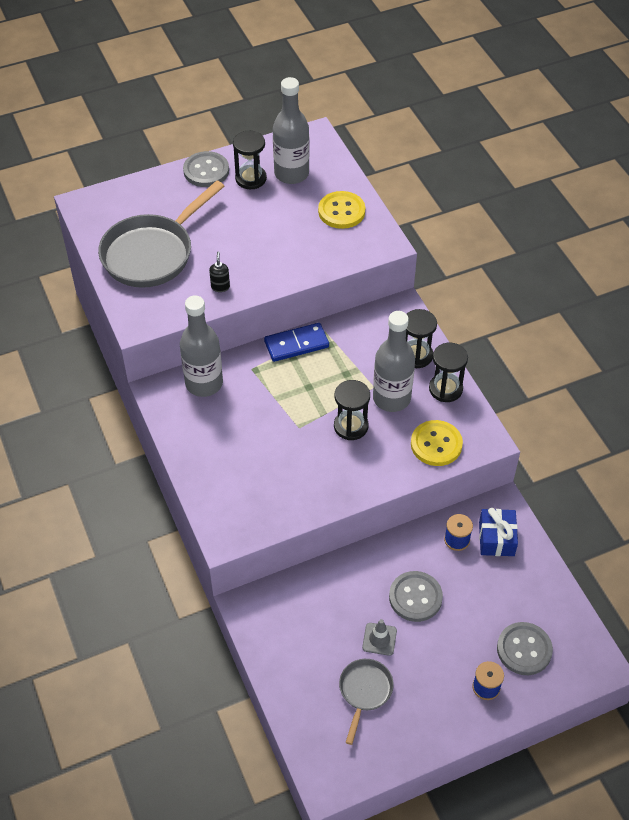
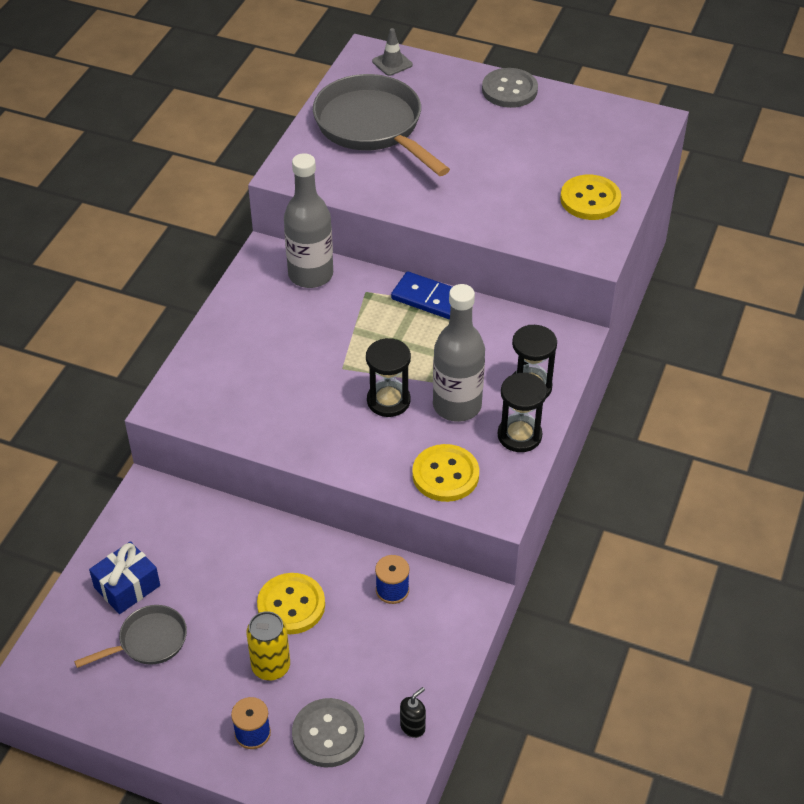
camera: 45 degrees right, 5 degrees down
grey pan [98,180,224,288] -> grey pan turned 60 degrees clockwise [313,74,450,176]
black soap dispenser [209,251,230,292] -> black soap dispenser moved to [400,687,426,738]
black hourglass [233,131,267,189] -> none
grey bottle [273,77,310,184] -> none
grey traffic cone [362,619,397,656] -> grey traffic cone moved to [372,28,413,76]
grey button [389,571,443,622] -> yellow button [257,573,325,634]
blue gift [479,508,518,556] -> blue gift moved to [89,541,160,614]
none -> yellow can [246,611,290,680]

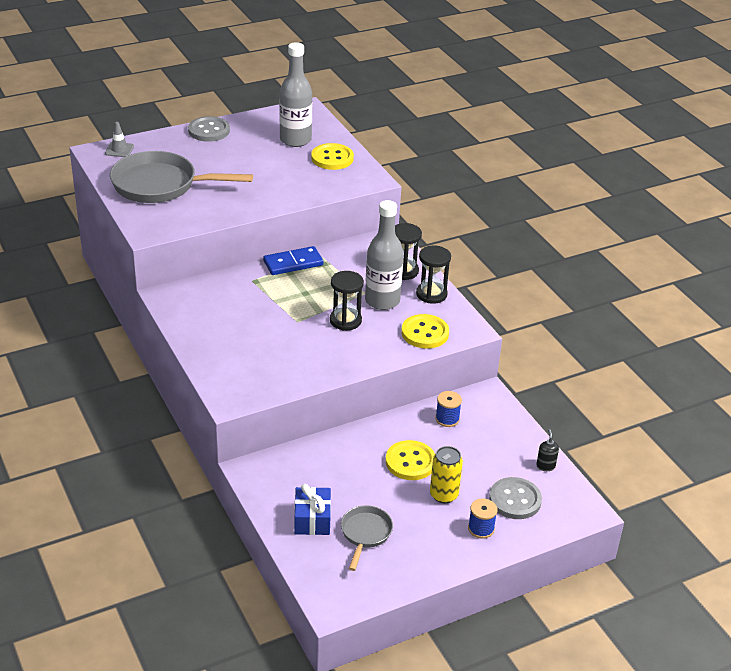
camera: 50 degrees left, 10 degrees down
grey bottle [284,153,333,288] -> grey bottle moved to [279,42,312,147]

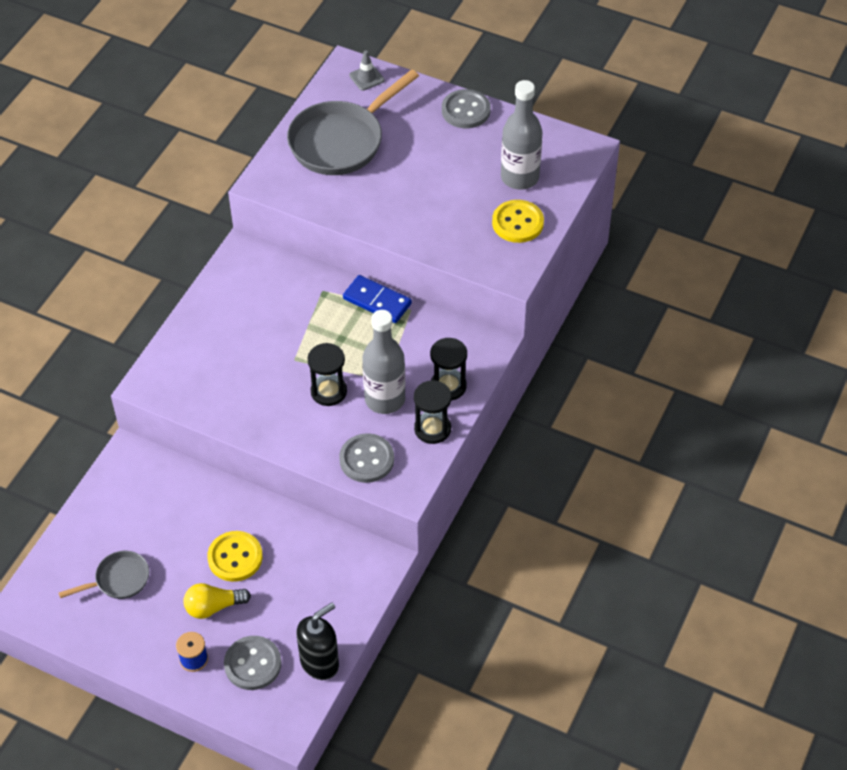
camera: 55 degrees right, 15 degrees up
grey pan [110,151,253,203] -> grey pan turned 105 degrees counterclockwise [287,69,419,175]
blue gift [294,484,331,535] -> none
yellow button [401,314,449,348] -> grey button [339,433,394,483]
yellow can [430,446,463,503] -> yellow light bulb [183,583,251,619]
blue spool [435,391,462,427] -> none
black soap dispenser [536,429,559,471] -> black soap dispenser [297,603,339,680], size x2.01

